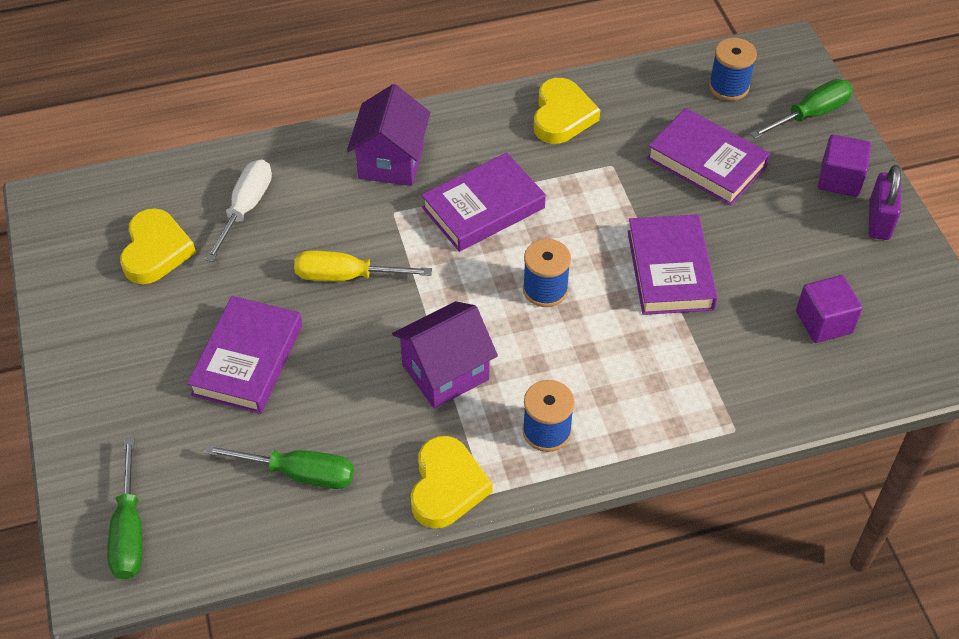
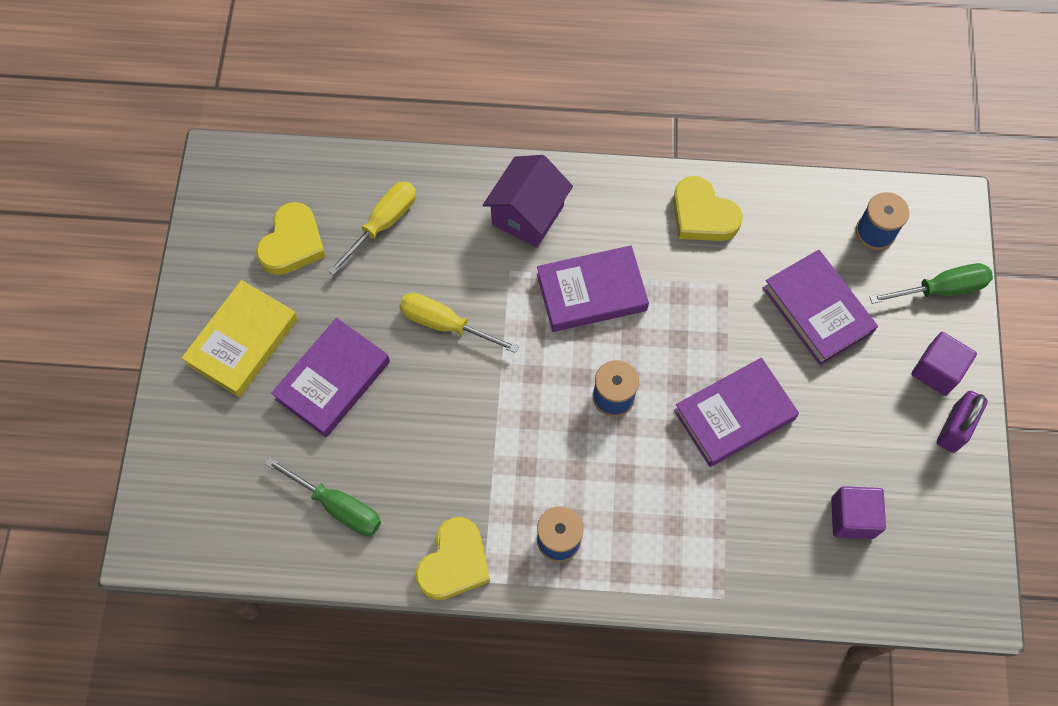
camera: 20 degrees right, 15 degrees up
green screwdriver [107,438,142,579] -> none
white screwdriver [205,159,272,262] -> yellow screwdriver [328,181,416,275]
purple house [392,301,498,408] -> none
yellow heart [534,78,600,144] -> yellow heart turned 105 degrees clockwise [673,176,743,241]
purple book [627,214,718,315] -> purple book turned 45 degrees clockwise [674,358,799,467]
none -> yellow book [181,280,298,398]

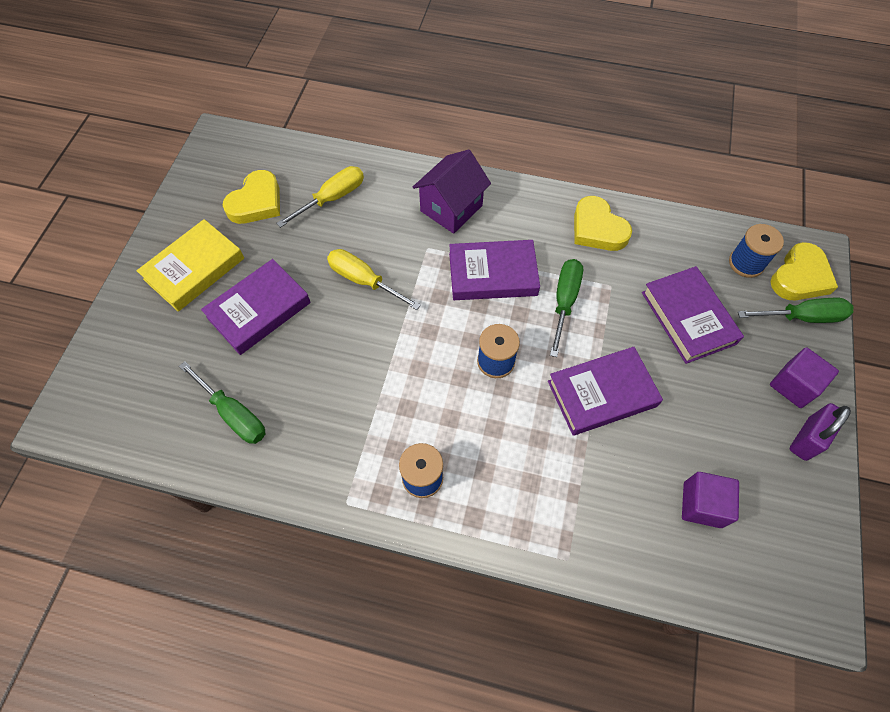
camera: 10 degrees right, 5 degrees down
yellow heart [415,517,490,600] -> yellow heart moved to [771,242,838,300]
none -> green screwdriver [550,259,583,357]

